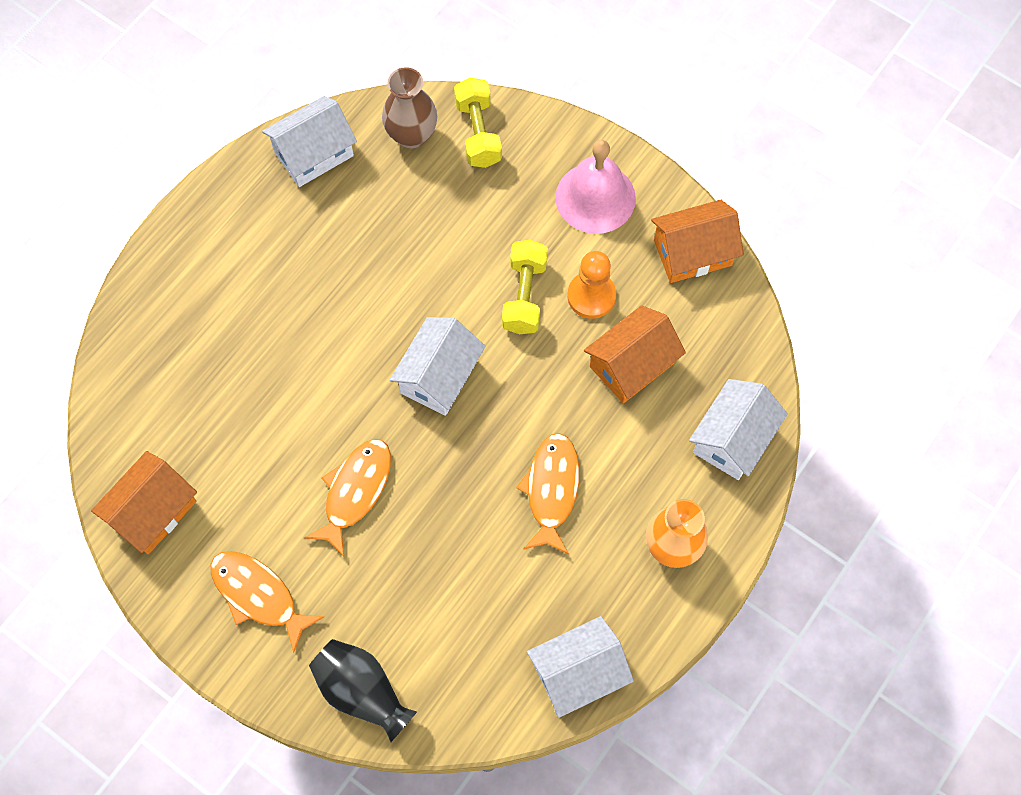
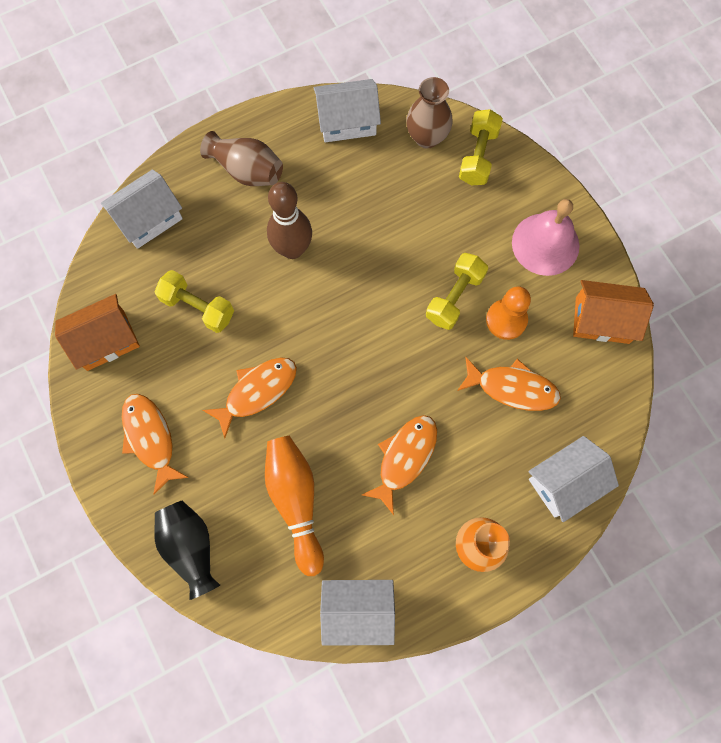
camera: 25 degrees right, 5 degrees up
white house [390,317,486,416] -> white house moved to [101,169,183,249]
orange house [584,305,686,403] -> orange fish [457,357,561,411]
none -> yellow dumbbell [155,270,234,333]
none -> brown vase [200,131,283,186]
none -> orange bowling pin [265,436,324,576]
none -> brown bowling pin [267,182,312,259]

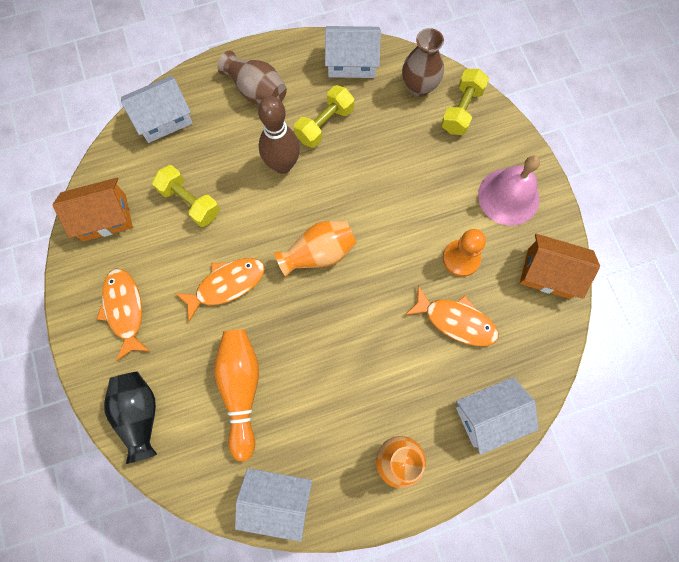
camera: 10 degrees right, 0 degrees up
orange fish [362,415,437,515] -> none
yellow dumbbell [426,253,488,330] -> yellow dumbbell moved to [294,85,354,148]
none -> orange vase [274,221,357,277]

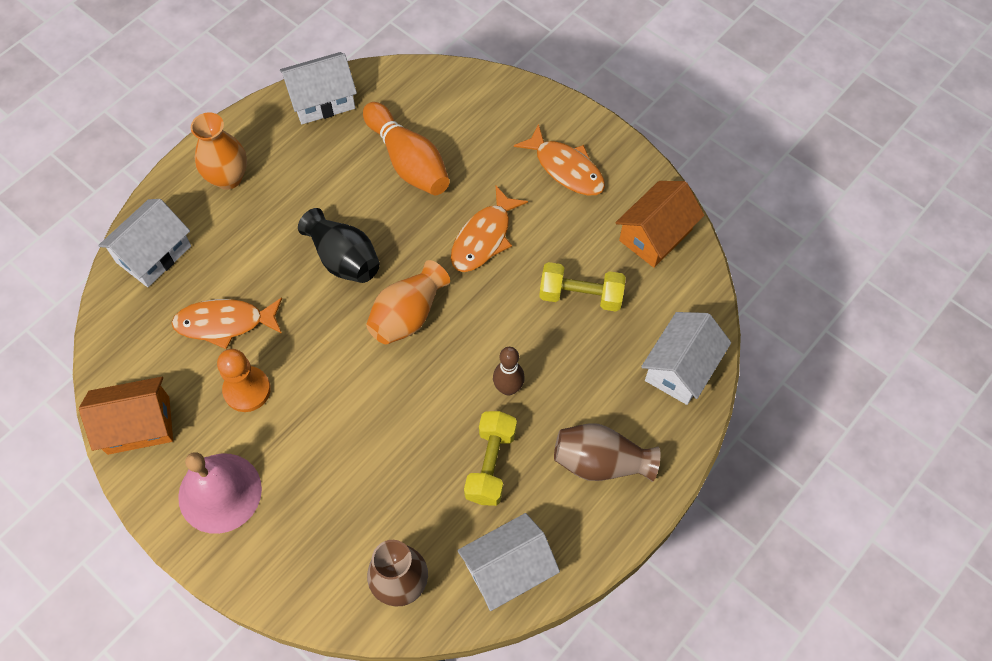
camera: 150 degrees right, 10 degrees down
black vase [104,371,157,464] -> black vase moved to [298,208,380,283]
brown bowling pin [258,96,300,174] -> brown bowling pin [493,347,525,396], size x0.61
yellow dumbbell [441,69,489,135] -> none

